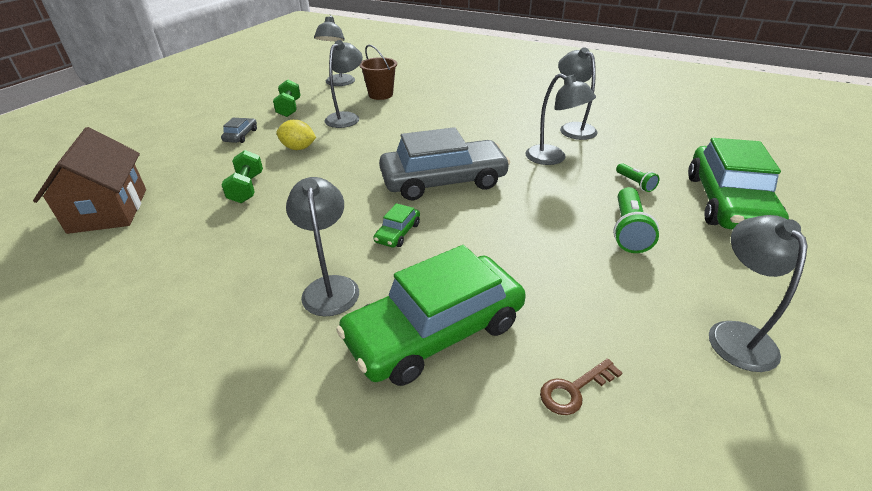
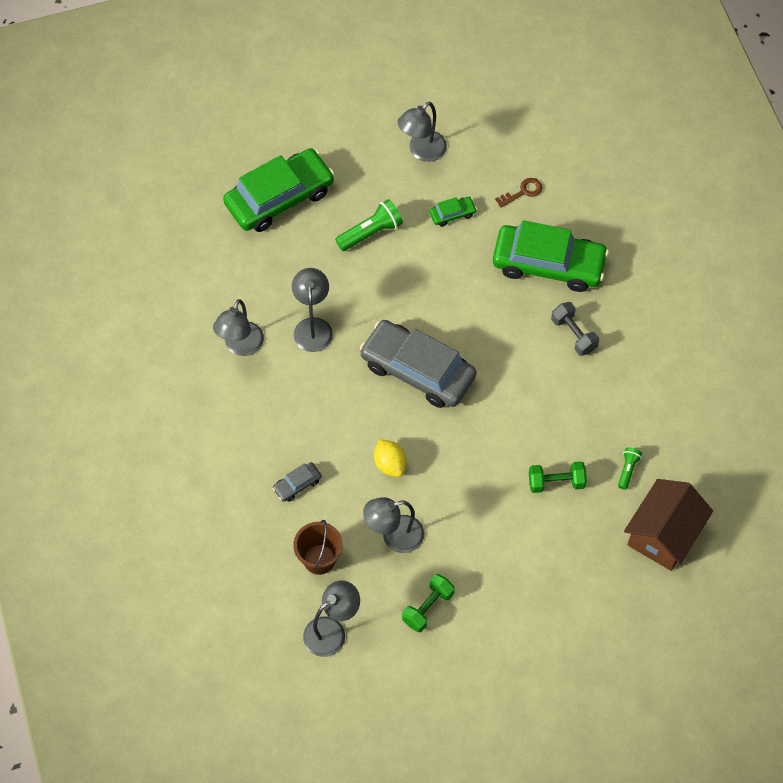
camera: 135 degrees left, 25 degrees up
grey car [221,118,257,143] -> grey car moved to [272,462,322,502]
green dumbbell [221,150,263,203] -> green dumbbell turned 45 degrees clockwise [529,461,587,493]
yellow lemon [276,120,316,150] -> yellow lemon moved to [374,440,407,477]
grey lamp [286,177,359,317] -> grey dumbbell [551,302,599,356]
green car [373,203,420,247] -> green car moved to [429,197,477,227]
brown key [540,358,622,415] -> brown key turned 45 degrees counterclockwise [495,178,542,208]
green flashlight [616,163,660,192] -> green flashlight moved to [618,447,642,490]

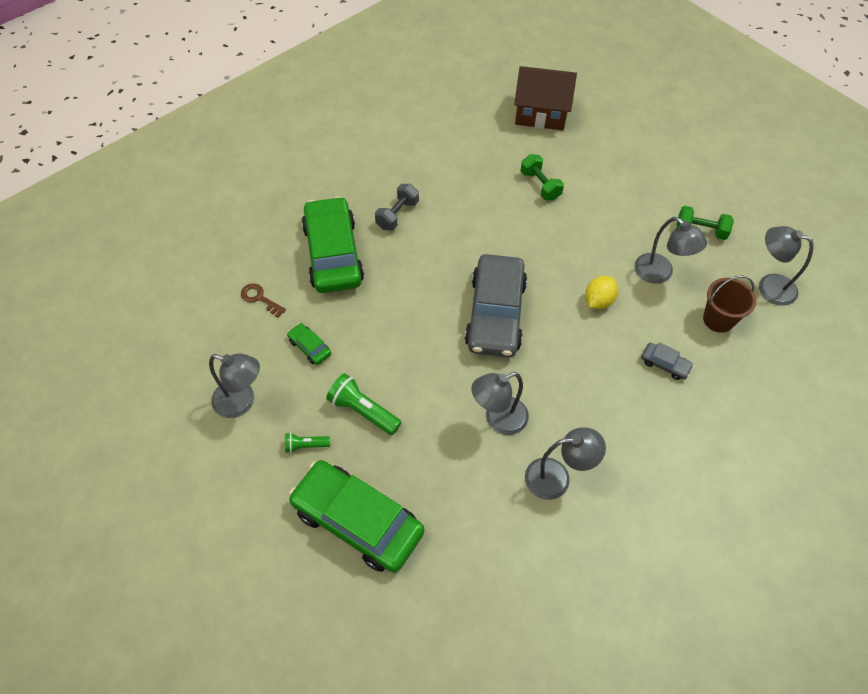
camera: 115 degrees left, 5 degrees down
green flashlight [618,447,642,490] -> green flashlight moved to [285,433,330,453]

